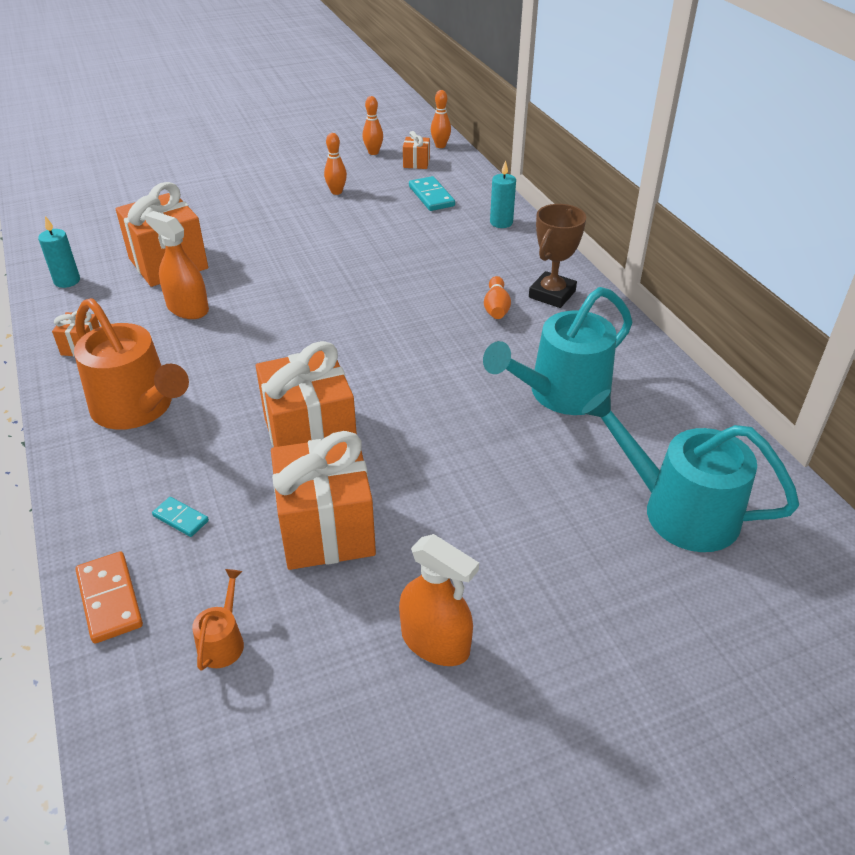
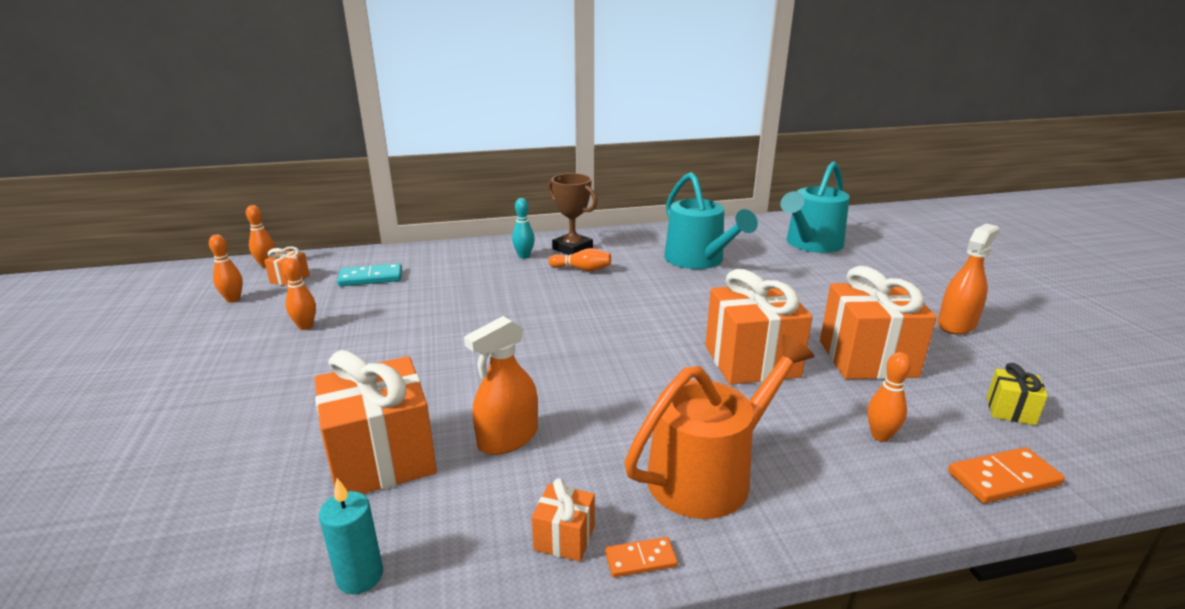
camera: 80 degrees left, 15 degrees down
turquoise domino [152,497,209,537] -> orange bowling pin [867,352,911,442]
orange watering can [192,569,244,671] -> yellow gift [987,363,1048,425]
turquoise candle [490,160,516,228] -> none
none -> turquoise bowling pin [512,198,535,259]
none -> orange domino [605,537,678,577]

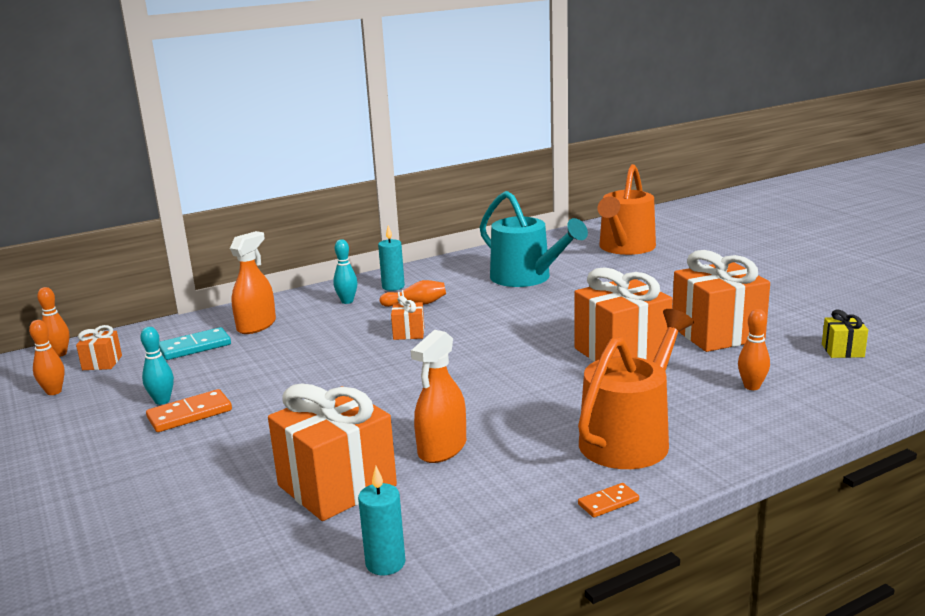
camera: 15 degrees left, 5 degrees down
orange bowling pin [283,257,316,330] -> turquoise bowling pin [140,327,174,405]
orange gift [532,478,595,562] -> orange gift moved to [391,296,424,340]
brown trophy [548,173,597,255] -> turquoise candle [378,225,405,291]
turquoise watering can [780,161,850,253] -> orange watering can [597,164,656,255]
orange spray bottle [938,224,999,335] -> orange spray bottle moved to [230,231,276,334]
orange domino [948,447,1065,503] -> orange domino moved to [146,389,232,432]

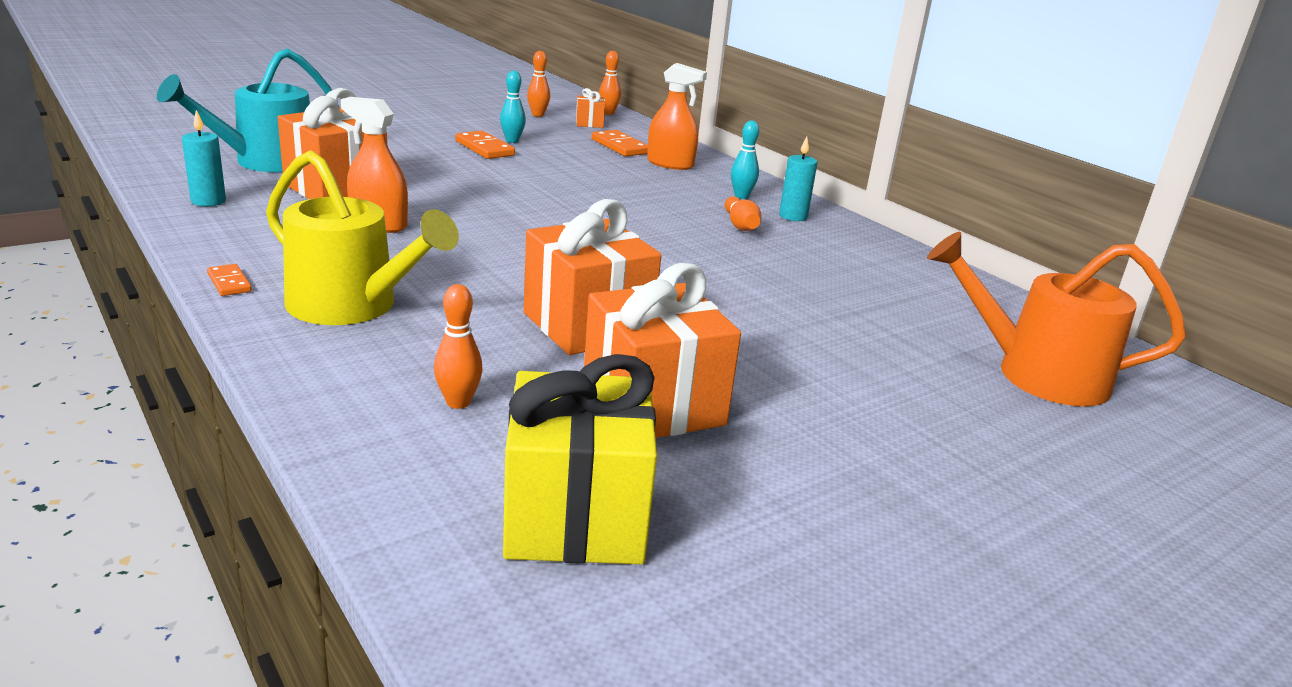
camera: 80 degrees right, 5 degrees up
turquoise domino [159,327,231,360] -> orange domino [591,130,648,156]
orange gift [391,296,424,340] -> none
turquoise watering can [480,191,588,287] -> turquoise watering can moved to [157,48,338,172]
orange watering can [578,309,694,469] -> yellow watering can [266,150,459,325]
yellow gift [822,309,868,358] -> yellow gift [503,354,657,565], size x2.17

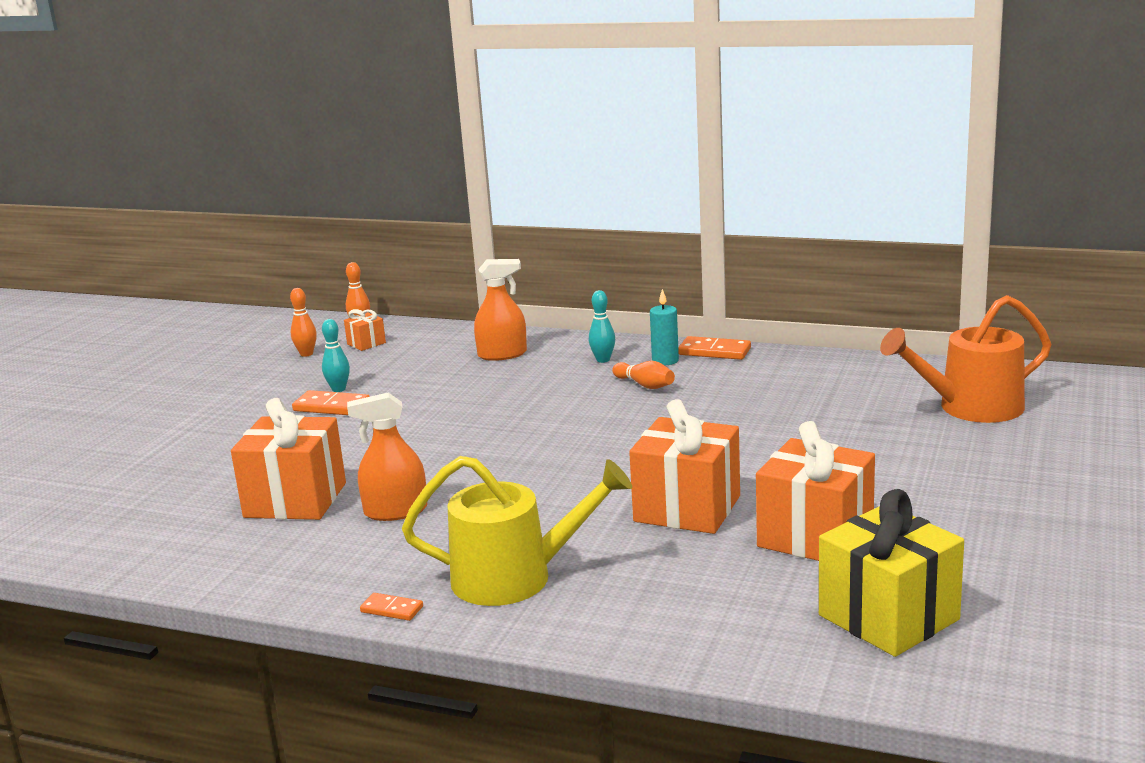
camera: 30 degrees left, 5 degrees down
turquoise watering can [157,48,338,172] -> none
turquoise candle [182,110,226,206] -> none
orange bowling pin [434,284,483,409] -> none
orange domino [591,130,648,156] -> orange domino moved to [678,336,751,360]

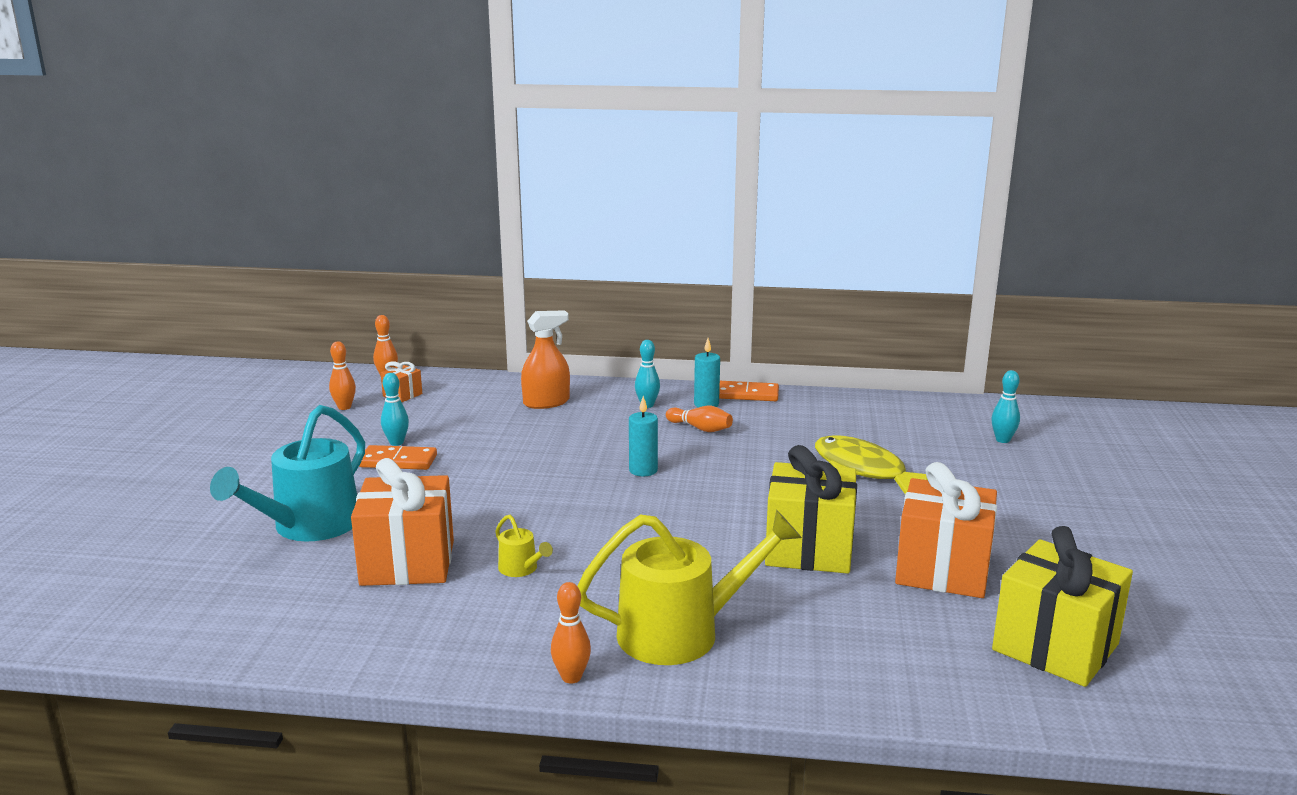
camera: 15 degrees left, 0 degrees up
orange spray bottle [347,392,427,521] -> yellow watering can [495,515,553,577]
orange domino [360,593,423,621] -> orange bowling pin [551,582,591,684]
orange gift [629,399,740,534] -> yellow gift [765,445,857,574]
orange watering can [880,295,1051,423] -> turquoise bowling pin [991,370,1020,443]
none -> turquoise watering can [210,405,365,541]
none -> turquoise candle [629,396,658,476]
none -> yellow fish [815,436,928,494]

